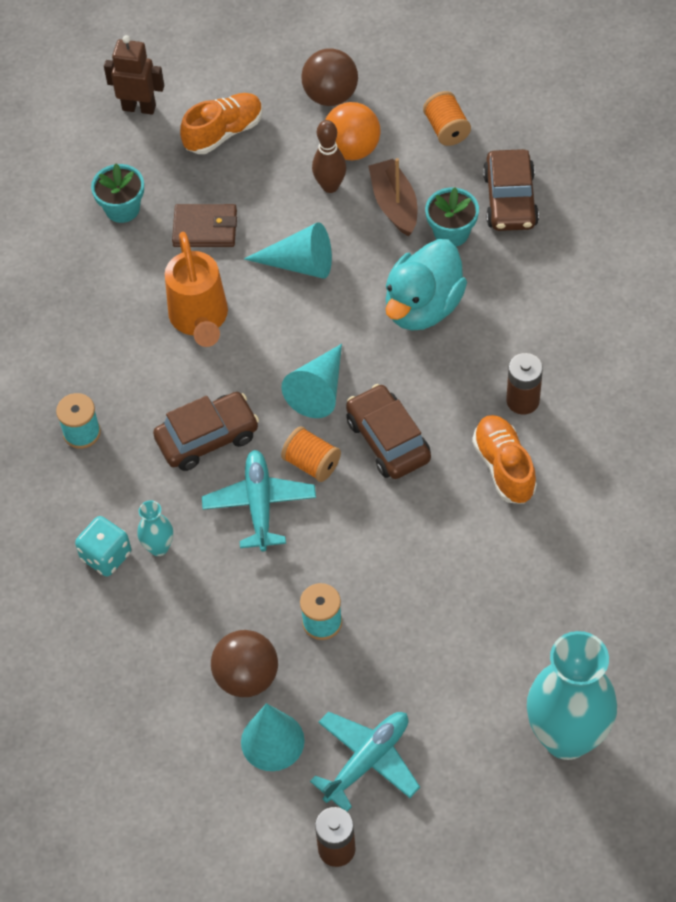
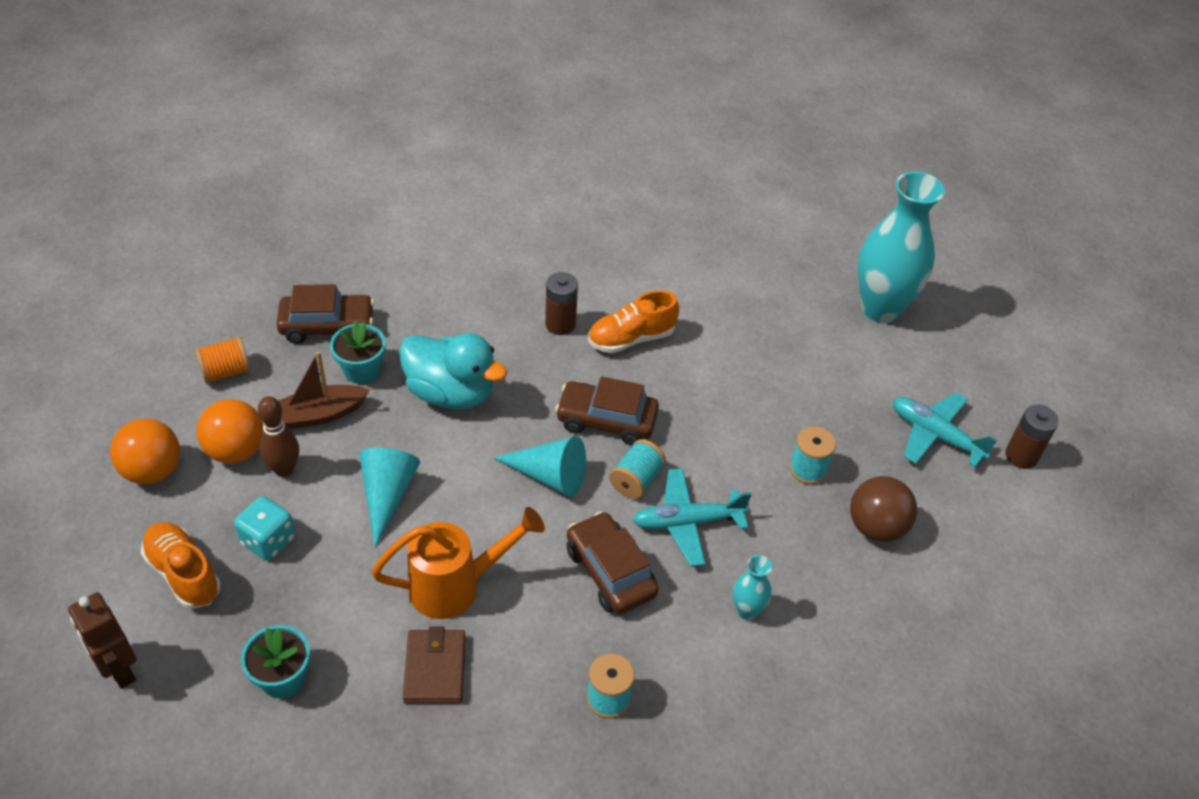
camera: 100 degrees left, 10 degrees down
turquoise dice [75,516,131,577] -> turquoise dice moved to [234,496,295,560]
brown robot [104,35,164,115] -> brown robot turned 45 degrees counterclockwise [68,592,136,689]
brown wallet [172,204,237,247] -> brown wallet moved to [403,626,466,704]
turquoise cone [241,703,305,771] -> none
orange spool [281,426,341,482] -> turquoise spool [609,439,666,499]
brown ball [301,48,358,106] -> orange ball [110,419,180,484]
brown car [346,384,431,479] -> brown car turned 45 degrees clockwise [555,376,659,445]

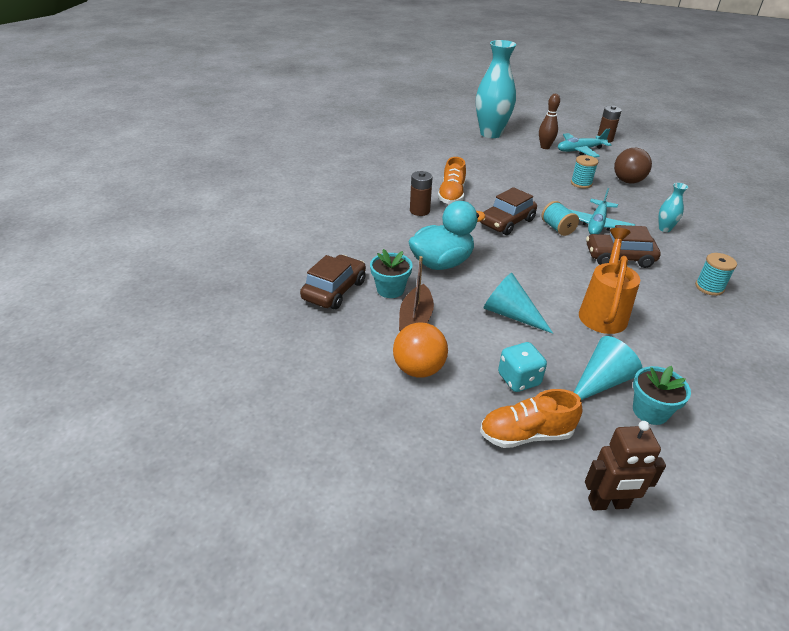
camera: 55 degrees left, 10 degrees down
orange ball [110,419,180,484] -> none
orange spool [195,337,251,384] -> none
brown bowling pin [258,396,299,477] -> brown bowling pin moved to [539,94,560,149]
brown wallet [403,626,466,704] -> none
turquoise cone [493,436,586,497] -> turquoise cone moved to [574,336,643,400]

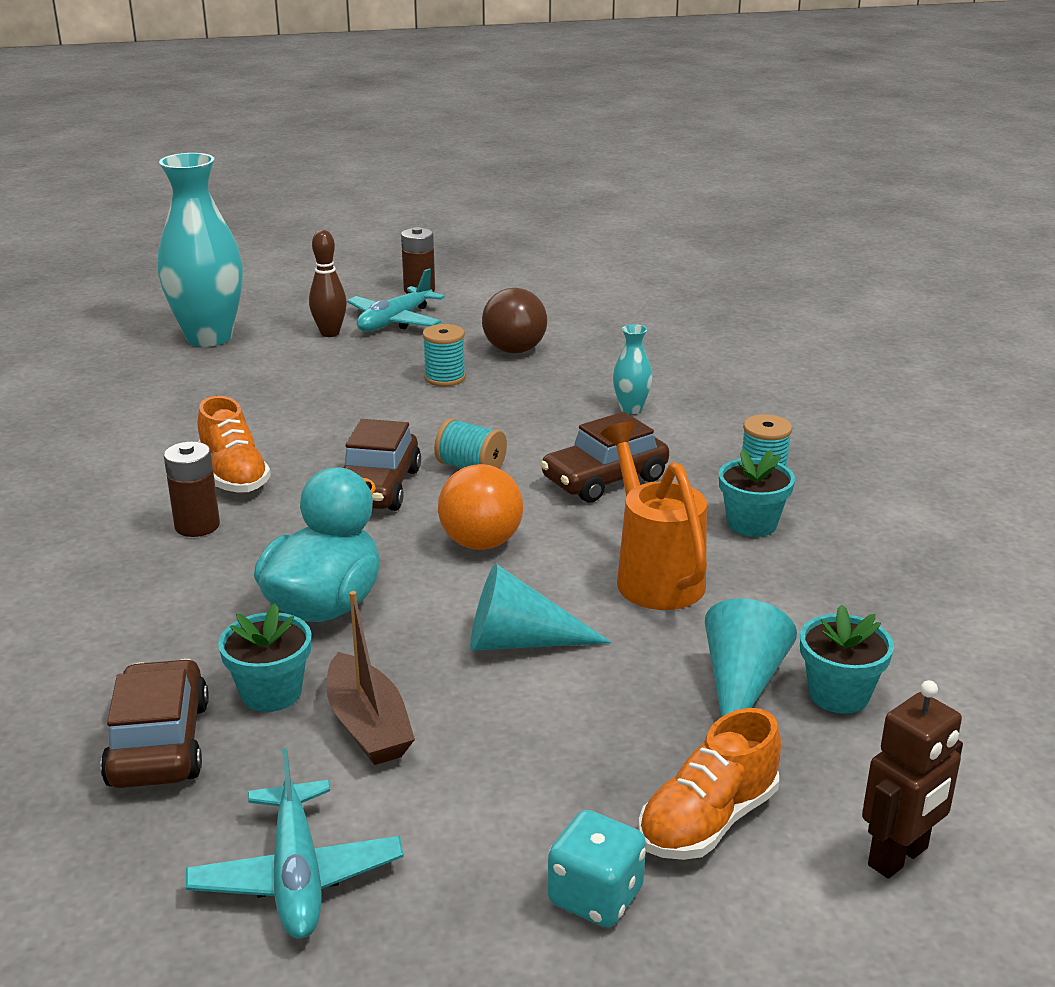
camera: 35 degrees left, 10 degrees down
orange ball [393,322,448,377] -> orange ball moved to [438,464,523,550]
turquoise dice [498,342,547,392] -> turquoise dice moved to [548,810,646,927]
turquoise plane [569,188,635,234] -> turquoise plane moved to [186,748,404,938]
none -> turquoise flower pot [719,450,795,537]

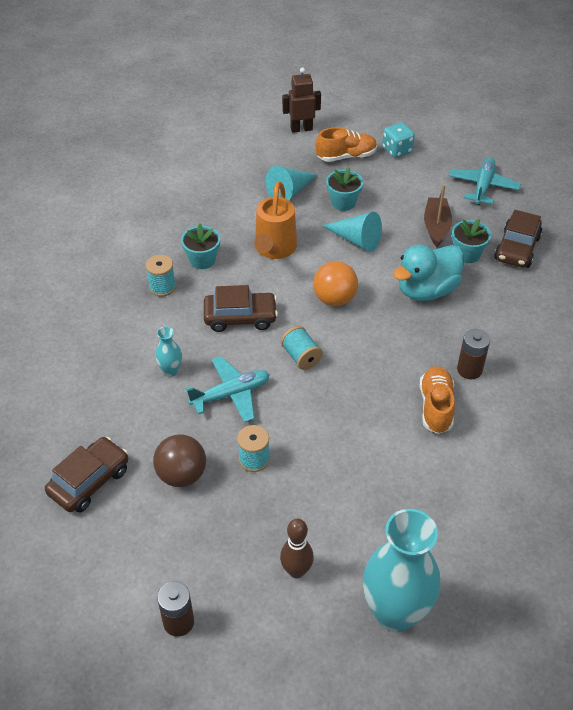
camera: 150 degrees left, 20 degrees up
brown car [344,419,421,511] -> brown car moved to [45,437,128,512]
turquoise plane [347,269,445,331] -> turquoise plane moved to [186,356,270,422]
turquoise flower pot [800,605,894,714] -> turquoise flower pot moved to [326,167,363,211]

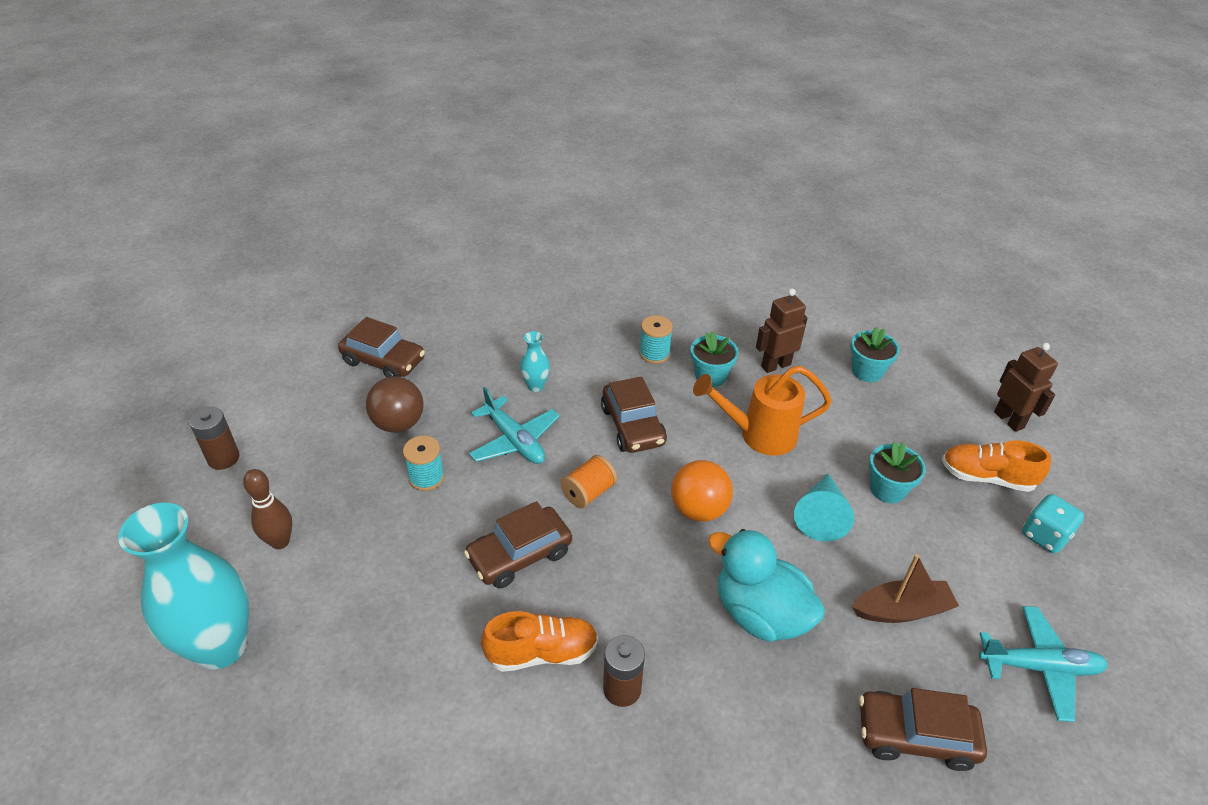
camera: 75 degrees right, 5 degrees down
turquoise cone [266,166,317,200] -> none
turquoise spool [281,326,323,370] -> orange spool [561,455,617,508]
orange shoe [315,127,377,162] -> orange shoe turned 135 degrees clockwise [942,440,1051,492]
turquoise flower pot [452,219,491,263] -> turquoise flower pot moved to [850,327,900,382]
none -> brown car [464,501,572,588]
none -> brown robot [756,289,807,373]

